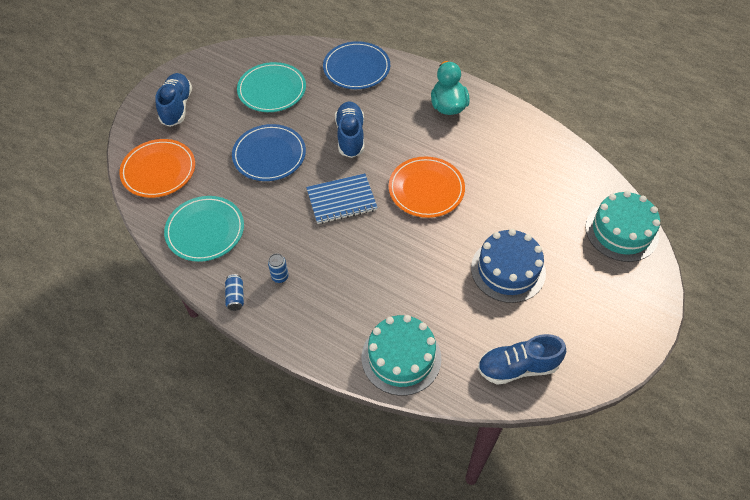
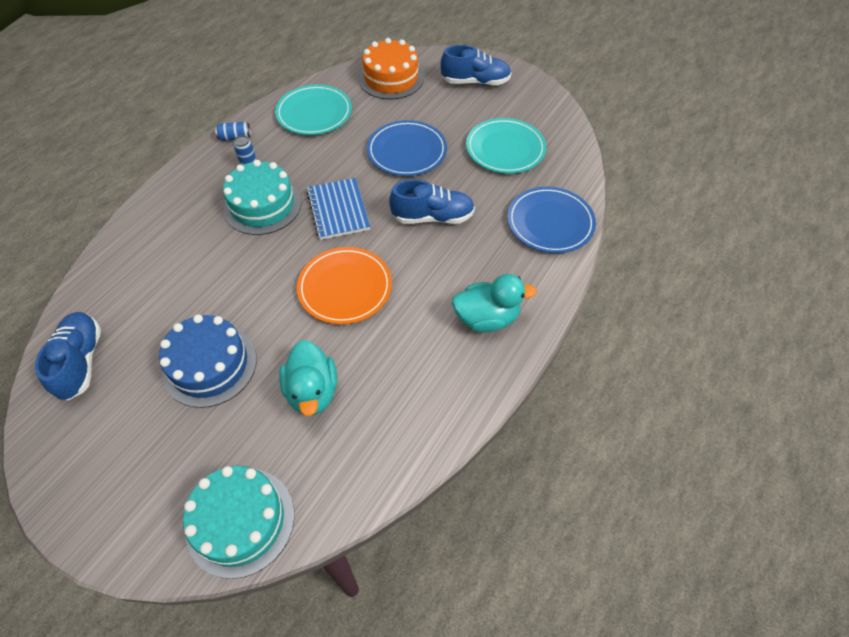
camera: 90 degrees right, 0 degrees up
orange plate [119,139,195,198] -> orange cake [358,38,424,99]
turquoise cake [362,315,441,396] -> turquoise cake moved to [223,160,302,235]
none -> turquoise duck [279,340,337,416]

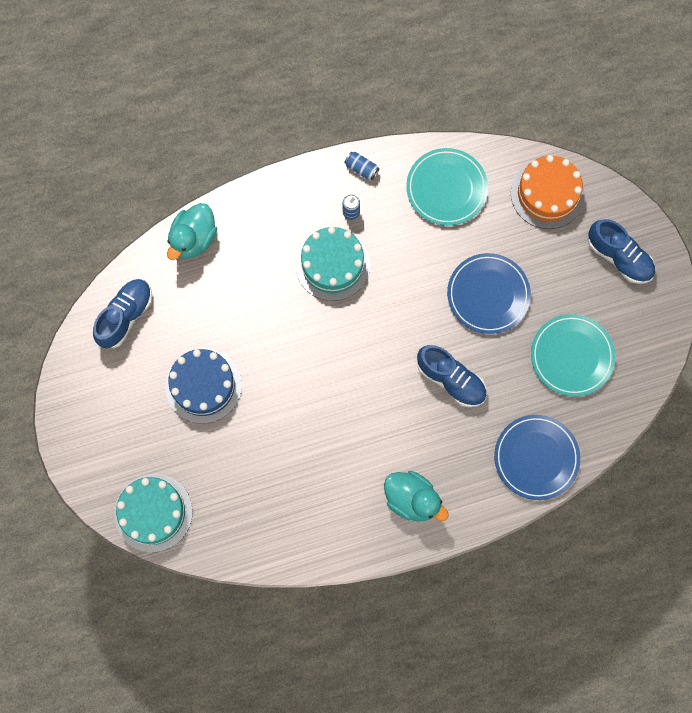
camera: 40 degrees right, 20 degrees up
turquoise duck [279,340,337,416] -> turquoise duck moved to [167,203,217,260]
orange plate [297,247,392,324] -> none
blue notebook [306,178,370,240] -> none

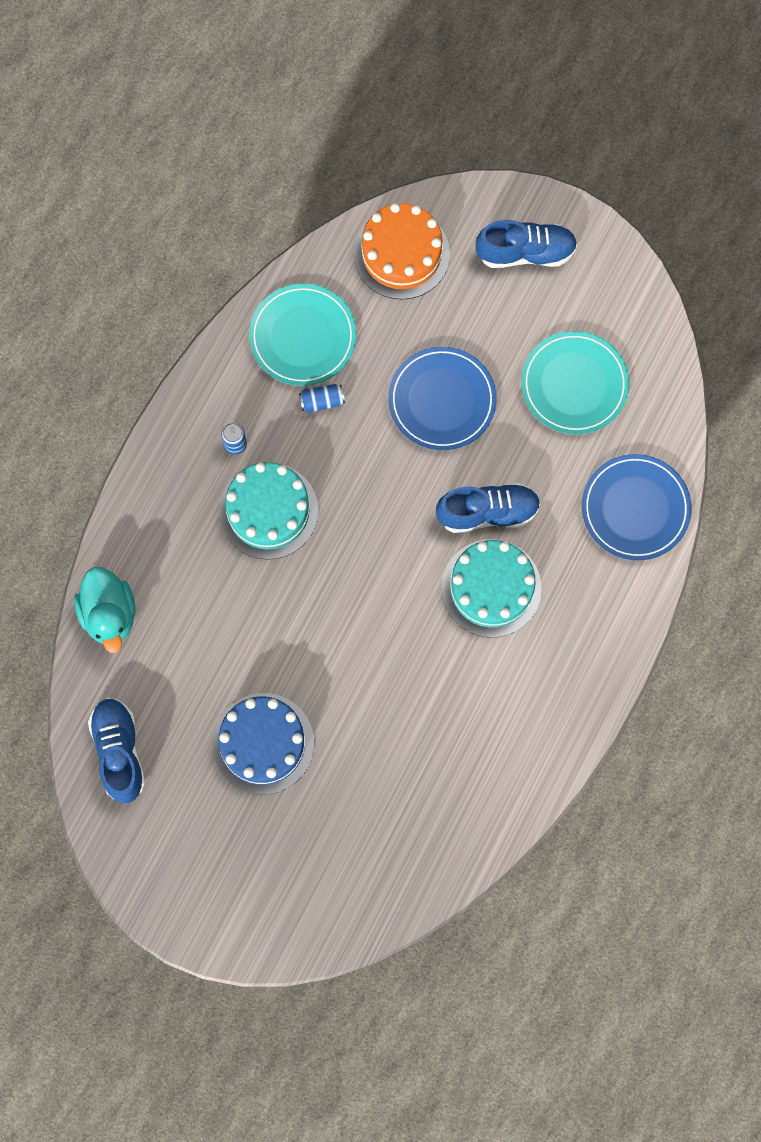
camera: 45 degrees left, 0 degrees up
turquoise cake [114,474,193,552] -> turquoise cake moved to [442,539,542,637]
blue can [344,152,379,180] -> blue can moved to [299,384,345,413]
turquoise duck [384,471,449,521] -> none

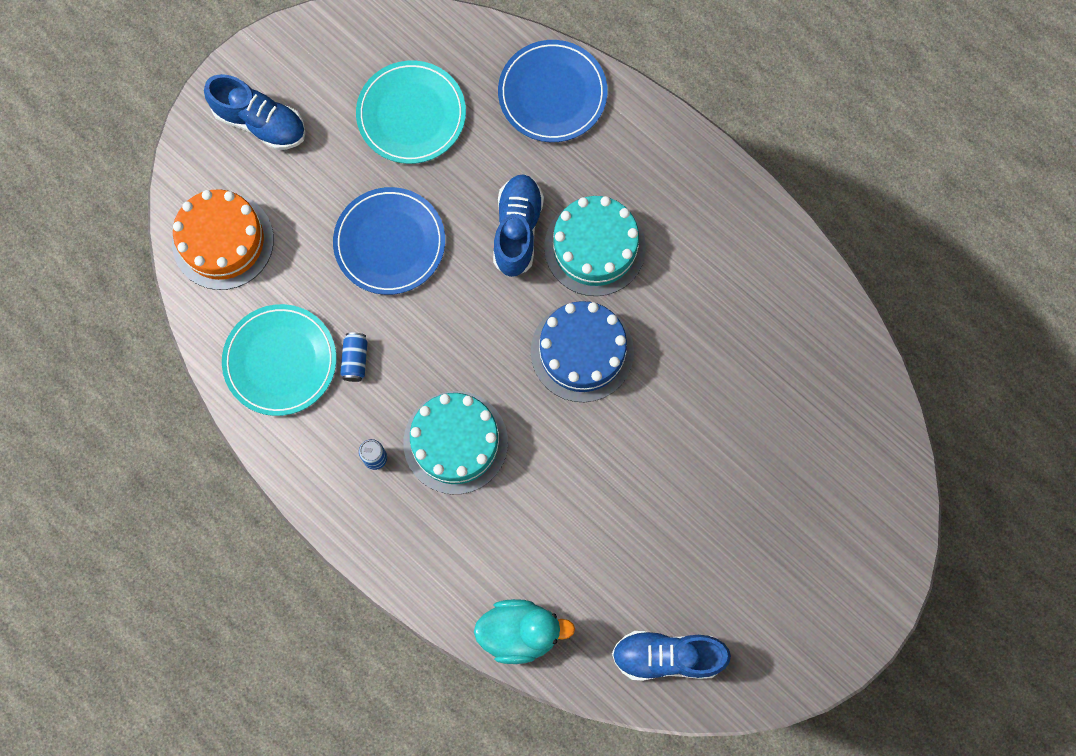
camera: 75 degrees left, 0 degrees up
blue cake [212,693,314,795] -> blue cake moved to [531,301,634,402]
blue shoe [475,220,578,268] -> blue shoe turned 105 degrees clockwise [204,74,306,150]

